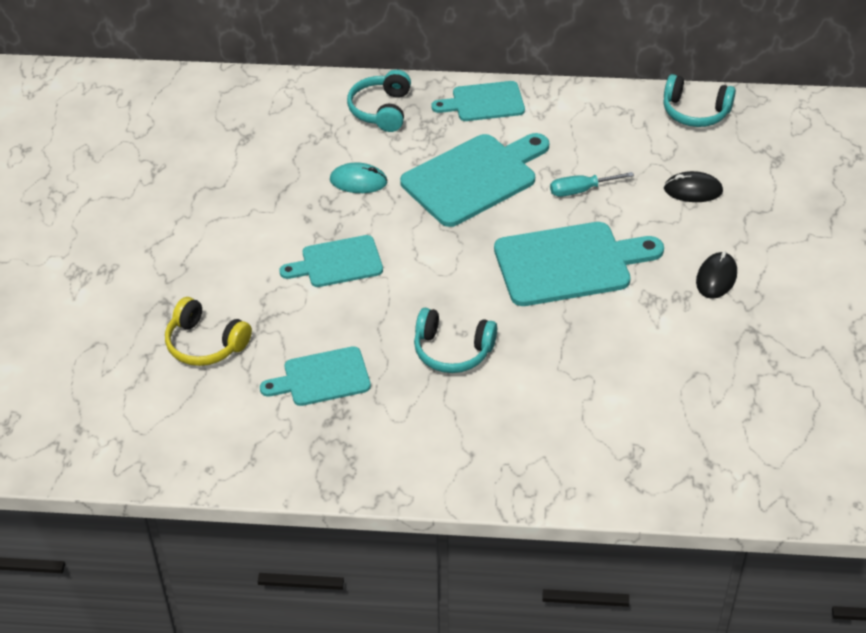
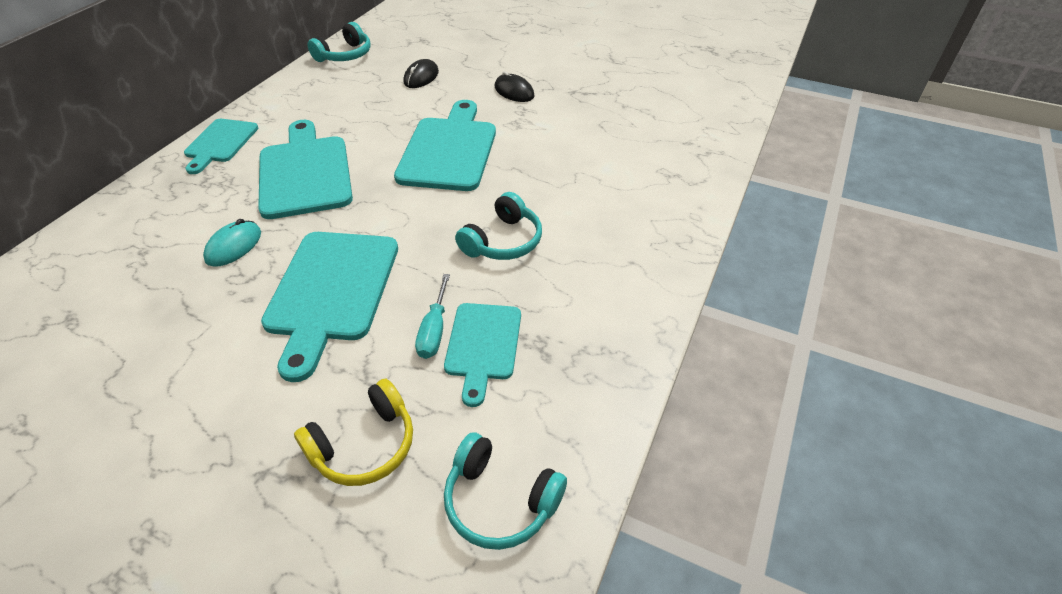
camera: 70 degrees left, 0 degrees up
turquoise cutting board [279,235,383,287] -> turquoise cutting board [261,232,398,382], size x1.65
turquoise headphones [347,70,411,132] -> turquoise headphones moved to [444,432,567,550]
turquoise screwdriver [550,172,634,197] -> turquoise screwdriver moved to [415,274,450,359]

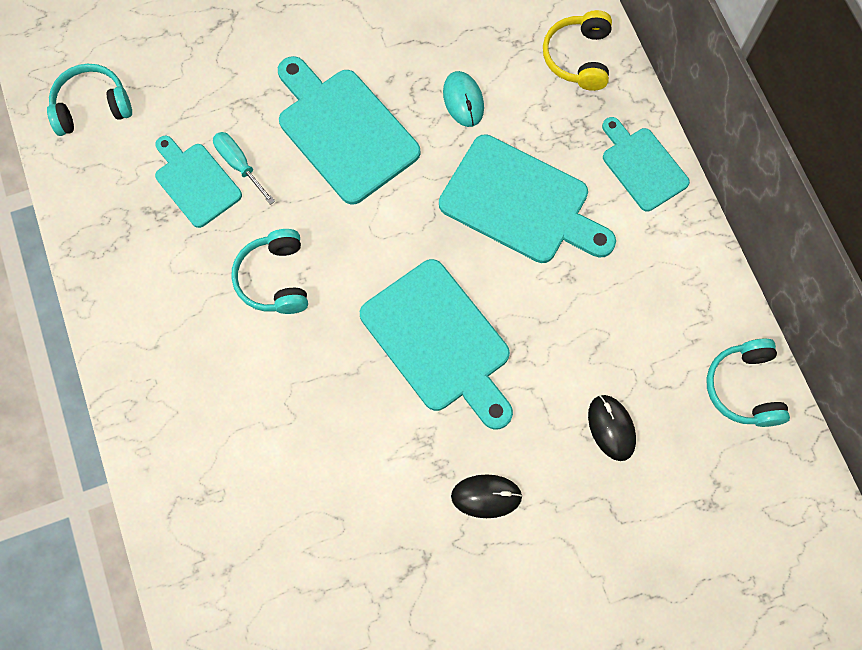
camera: 135 degrees right, 25 degrees up
yellow headphones [294,379,413,486] -> yellow headphones moved to [543,10,612,91]

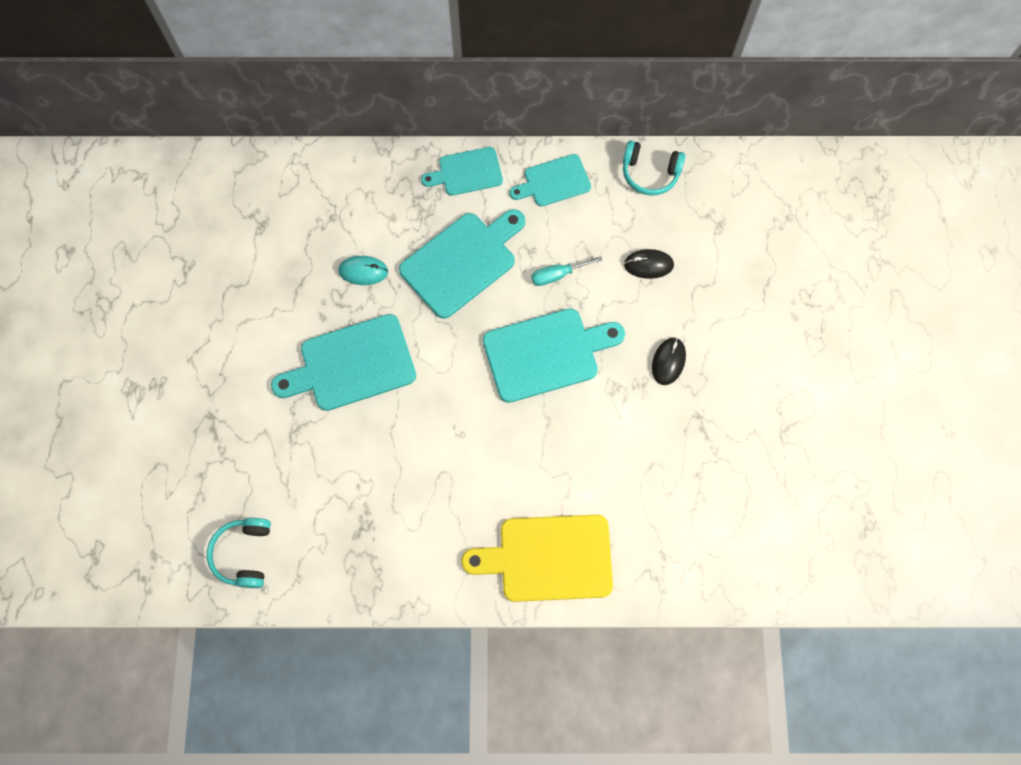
camera: 70 degrees left, 0 degrees up
turquoise cutting board [155,136,242,228] -> turquoise cutting board moved to [510,154,591,207]
turquoise screwdriver [213,132,275,205] -> turquoise screwdriver moved to [531,256,603,286]
turquoise headphones [231,229,308,314] -> none
yellow headphones [543,10,612,91] -> none
none -> yellow cutting board [461,515,613,602]

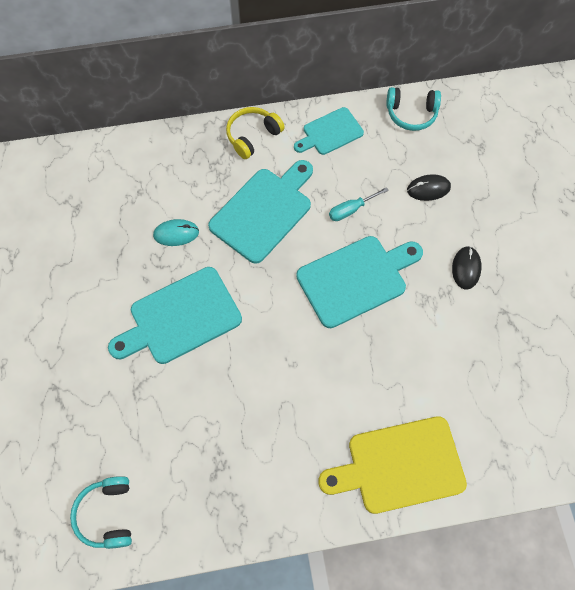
camera: 10 degrees left, 5 degrees down
turquoise cutting board [421,147,503,196] -> yellow headphones [226,107,285,159]

